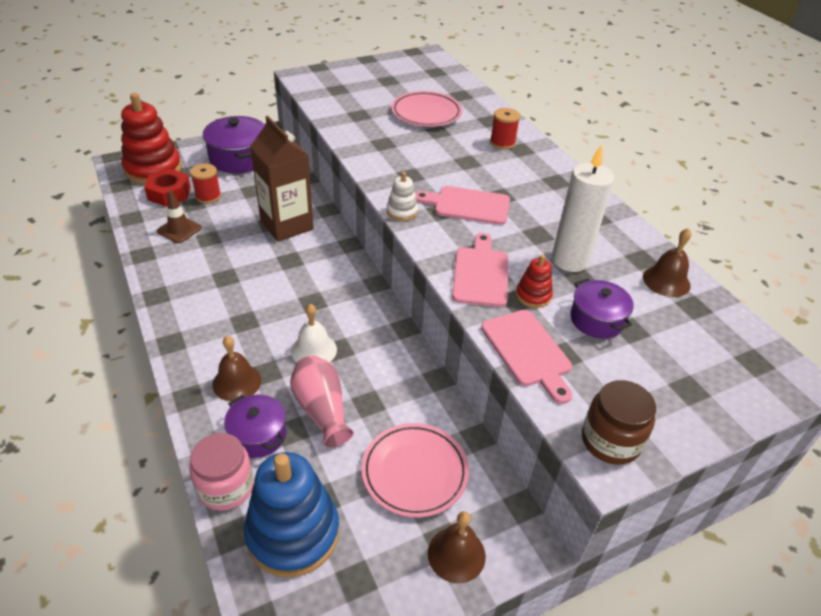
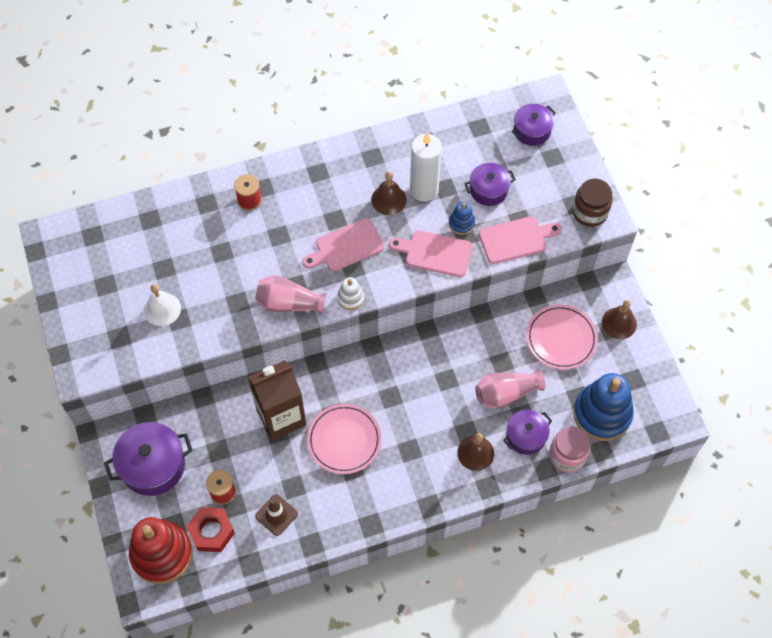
camera: 80 degrees left, 20 degrees up
white bell [291,304,337,362] -> white bell moved to [144,284,181,326]
pink plate [391,91,462,127] -> pink plate moved to [307,404,381,474]
pink cutting board [415,186,510,225] -> pink cutting board turned 45 degrees clockwise [302,218,385,271]
red stacking toy [516,255,553,308] -> blue stacking toy [449,202,475,235]
brown bell [643,228,691,297] -> brown bell moved to [371,172,407,215]
none -> pink vase [255,275,327,315]
none -> purple pot [512,104,556,146]

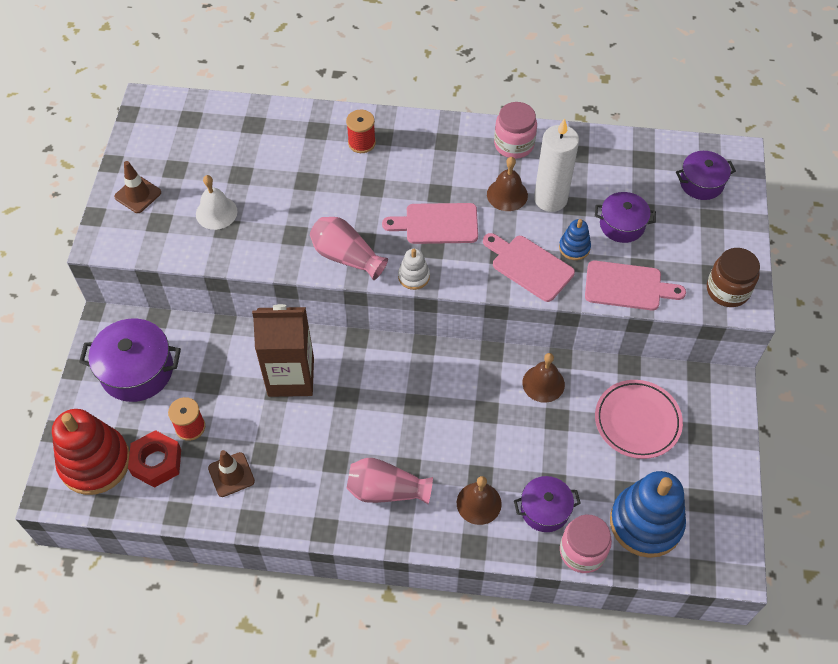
camera: 25 degrees right, 5 degrees down
pink plate [307,404,381,474] -> none
pink vase [475,369,545,409] -> pink vase moved to [346,458,433,504]
brown bell [602,300,637,339] -> brown bell moved to [522,353,565,403]
none -> brown traffic cone [114,161,161,213]
none -> pink jar [494,102,537,159]

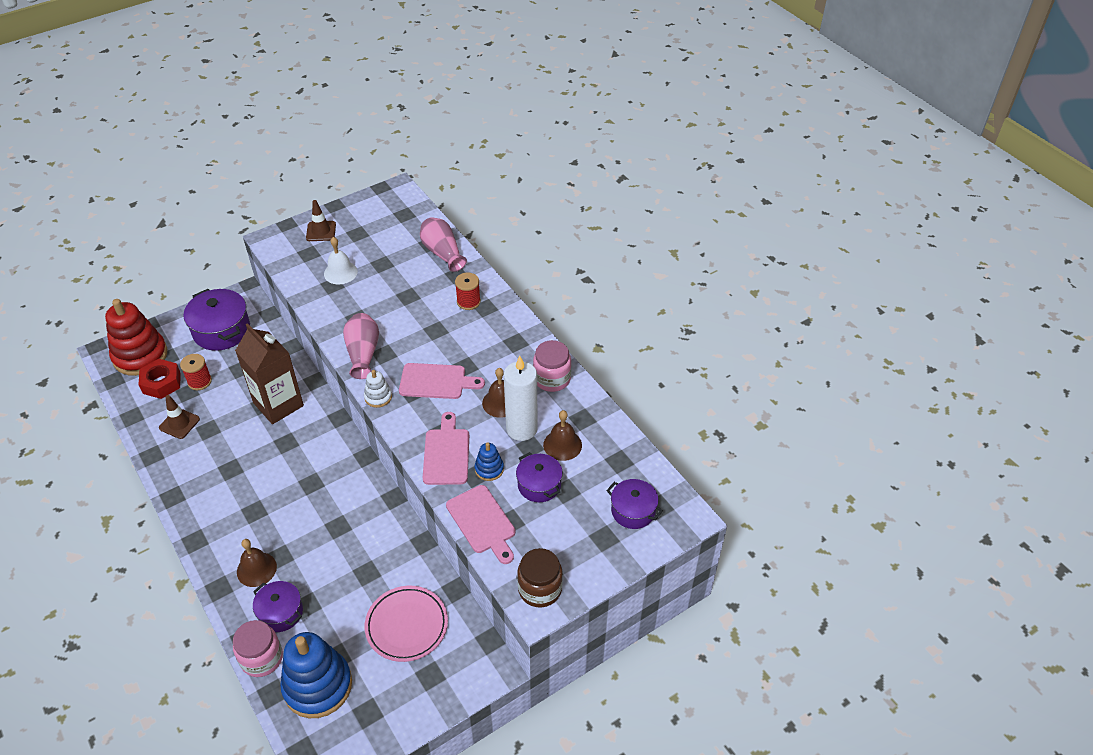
camera: 50 degrees right, 10 degrees down
pink vase [346,458,433,504] -> pink vase moved to [420,217,467,272]
pink cutting board [382,203,478,244] -> pink cutting board turned 135 degrees clockwise [399,363,485,399]
brown bell [522,353,565,403] -> brown bell moved to [543,410,582,461]

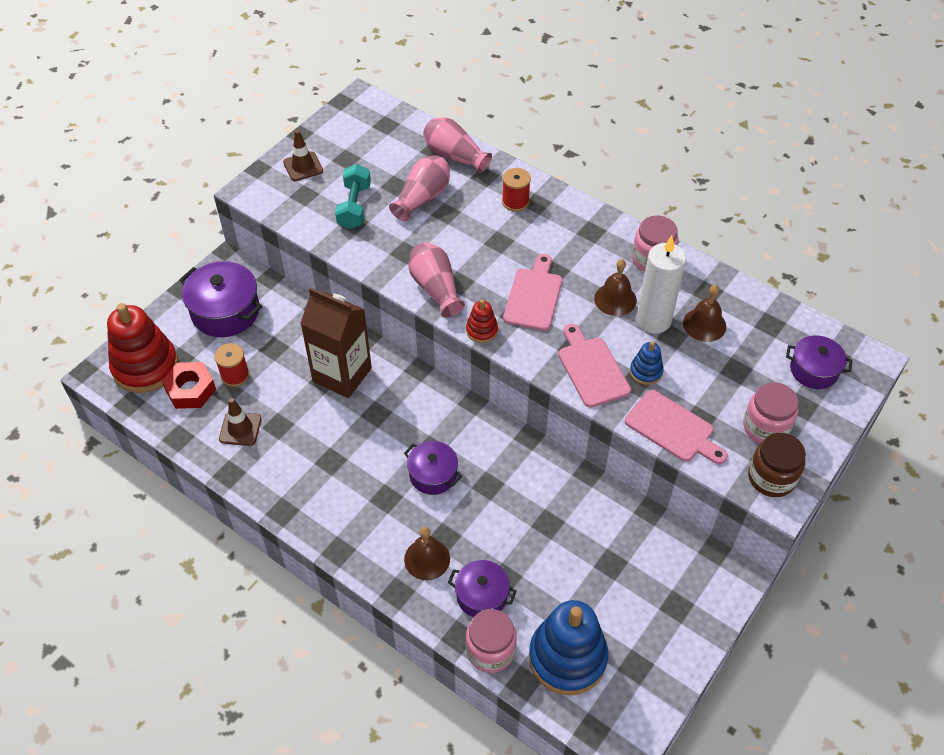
camera: 20 degrees left, 5 degrees up
white bell [324,237,358,284] -> turquoise dumbbell [335,164,371,229]
white stacking toy [364,370,392,408] -> red stacking toy [466,300,498,343]
pink plate [365,586,448,662] -> none
pink cutting board [399,363,485,399] -> pink cutting board turned 60 degrees counterclockwise [503,254,562,331]
purple pot [516,452,563,502] -> purple pot moved to [404,441,462,495]
none -> pink vase [389,155,450,222]
none -> pink jar [743,382,799,443]

